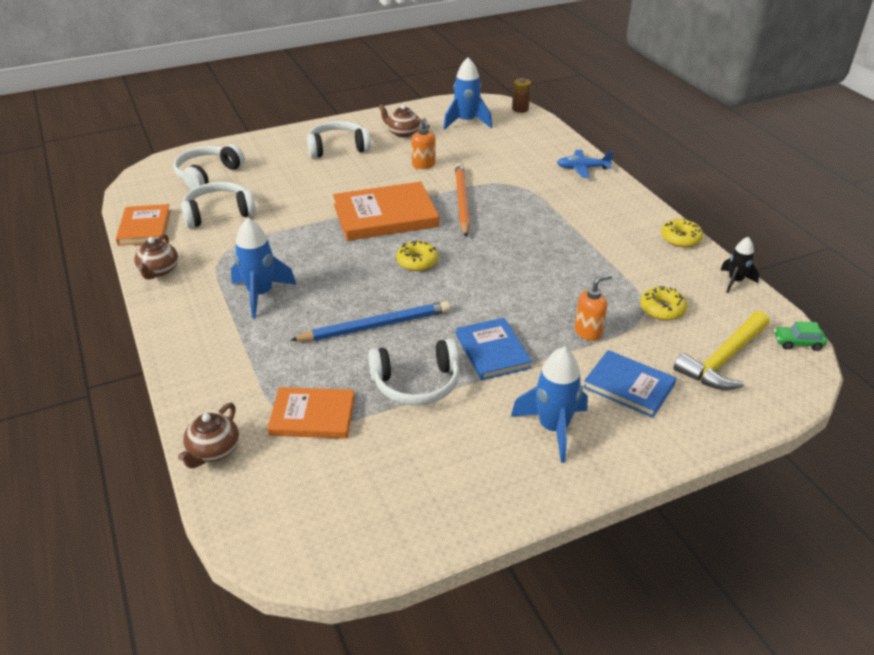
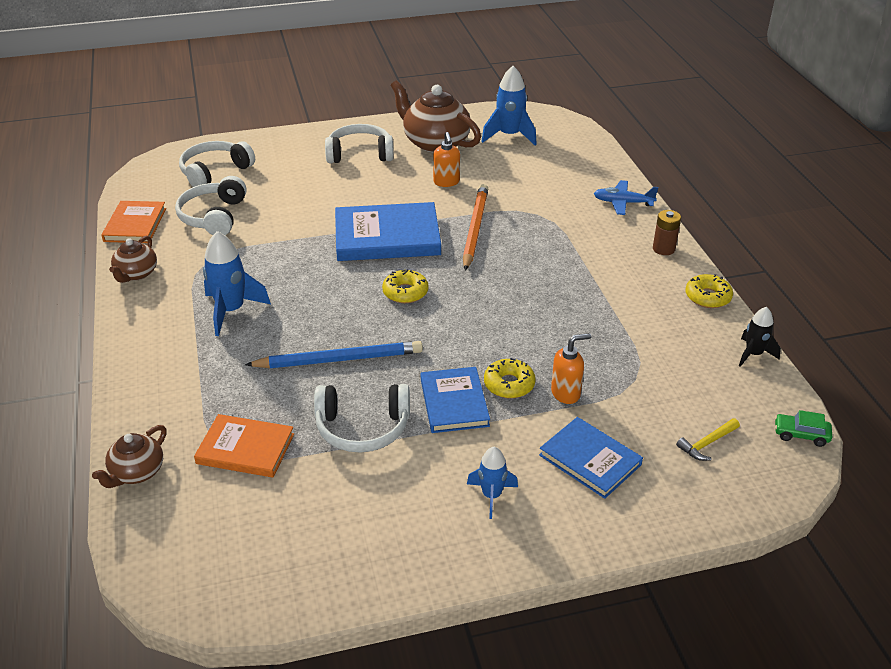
camera: 10 degrees right, 0 degrees up
white headphones [181,182,256,228] -> white headphones turned 75 degrees counterclockwise [175,176,247,235]
orange book [333,182,439,241] -> blue book [335,202,441,261]
brown teapot [379,104,426,138] -> brown teapot [390,80,481,153], size x1.84
blue rocket [511,347,588,463] -> blue rocket [467,447,518,519], size x0.60
brown battery [512,78,531,113] -> brown battery moved to [653,210,681,255]
yellow donut [640,286,687,320] -> yellow donut moved to [484,358,536,398]
yellow hammer [673,311,769,390] -> yellow hammer [676,418,740,461], size x0.50

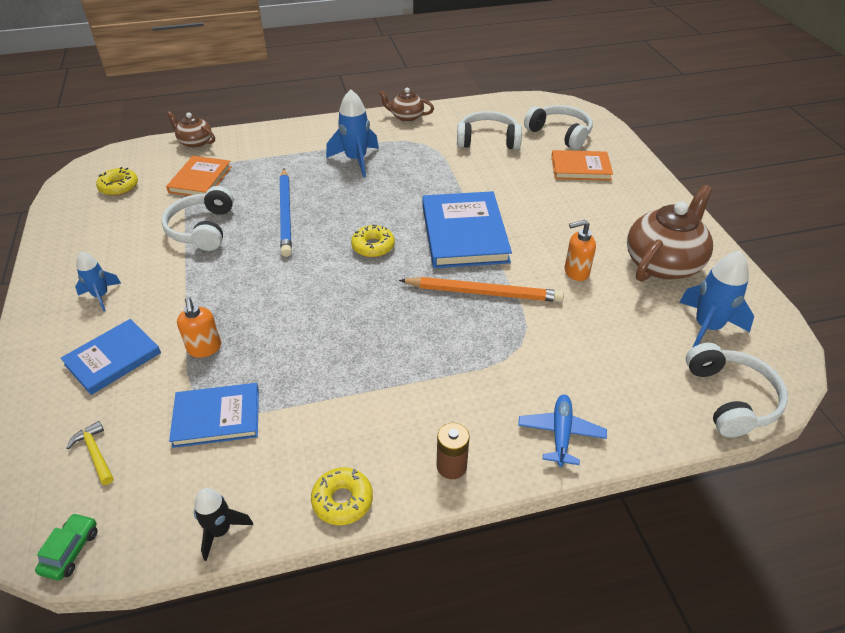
camera: 90 degrees right, 5 degrees up
orange book [101,201,166,243] -> orange book moved to [551,150,613,181]
white headphones [325,124,394,163] -> white headphones moved to [686,343,788,437]
blue book [421,367,490,433] -> blue book moved to [169,383,259,448]
yellow donut [484,358,536,398] -> yellow donut moved to [96,167,138,196]

